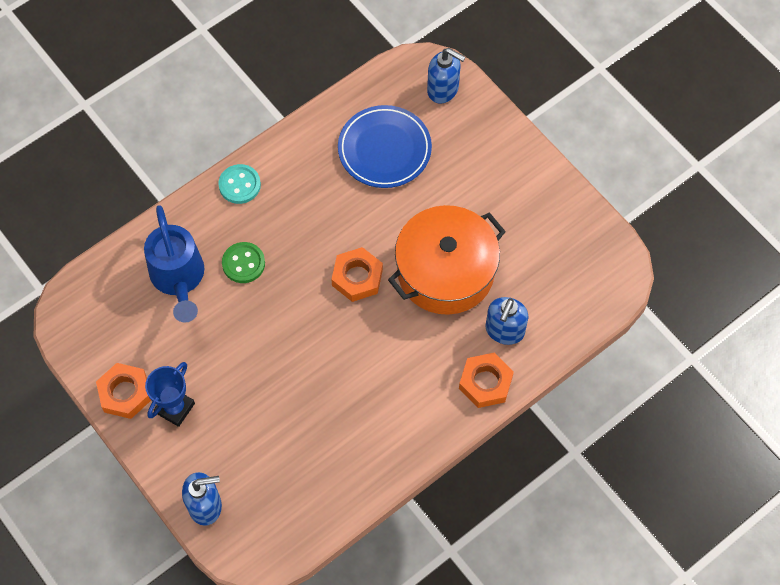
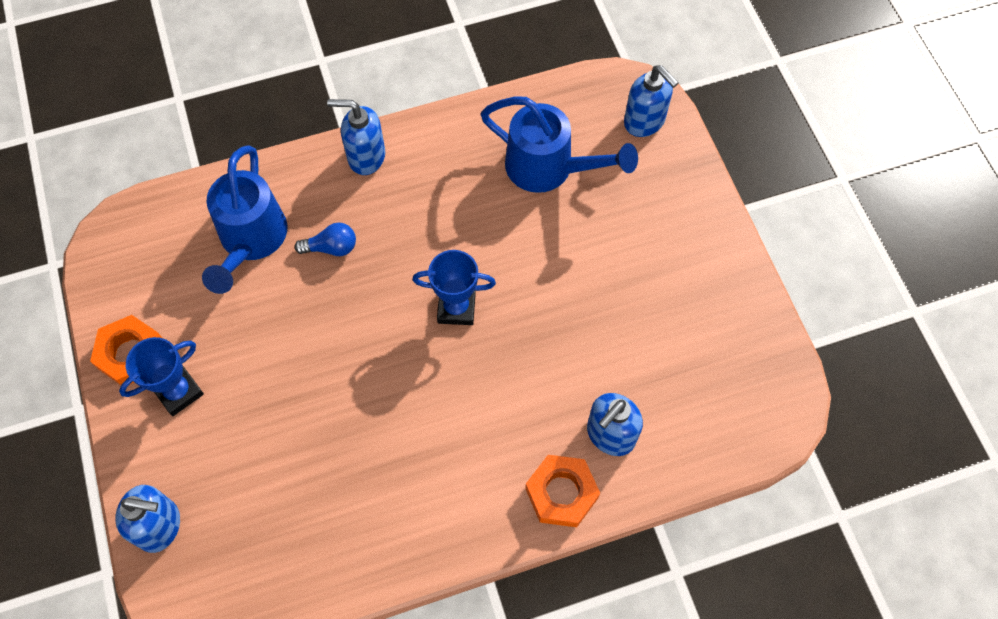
camera: 20 degrees right, 0 degrees up
turquoise button [218,164,261,204] -> blue soap dispenser [327,99,385,175]
green button [222,242,265,283] -> blue light bulb [294,222,356,256]
orange nut [331,247,383,302] -> blue trophy [412,250,496,325]
blue plate [338,105,432,188] -> blue watering can [481,96,638,193]
orange pot [388,205,506,315] -> none

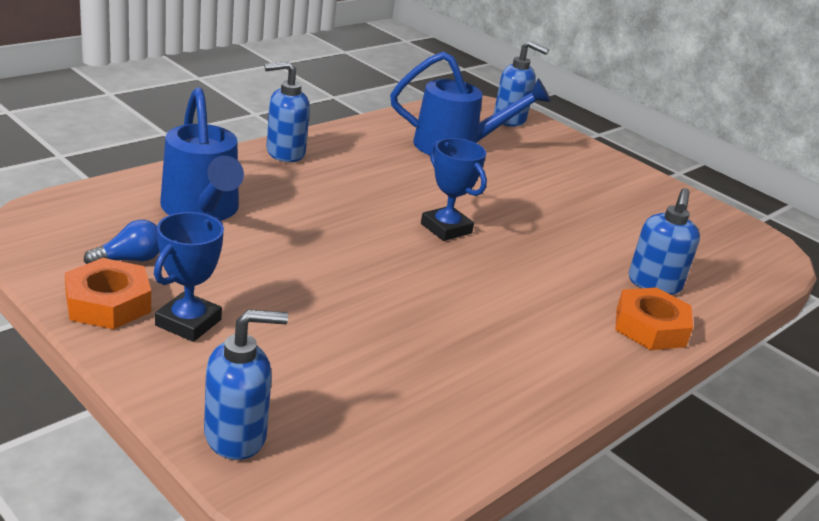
camera: 30 degrees left, 35 degrees down
blue light bulb [294,222,356,256] -> blue light bulb moved to [84,220,160,264]
blue trophy [412,250,496,325] -> blue trophy turned 75 degrees clockwise [421,138,487,241]

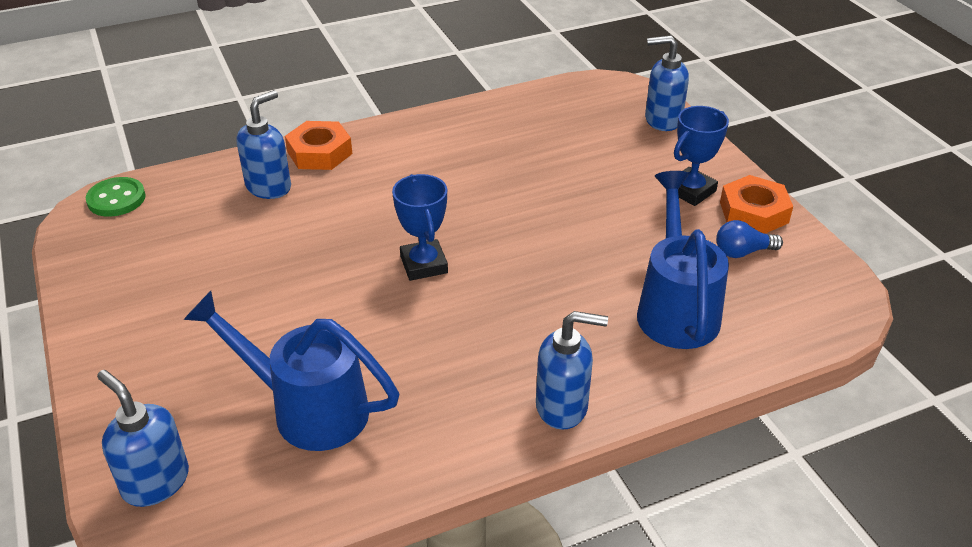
camera: 155 degrees left, 10 degrees up
none -> green button [86,177,146,217]

